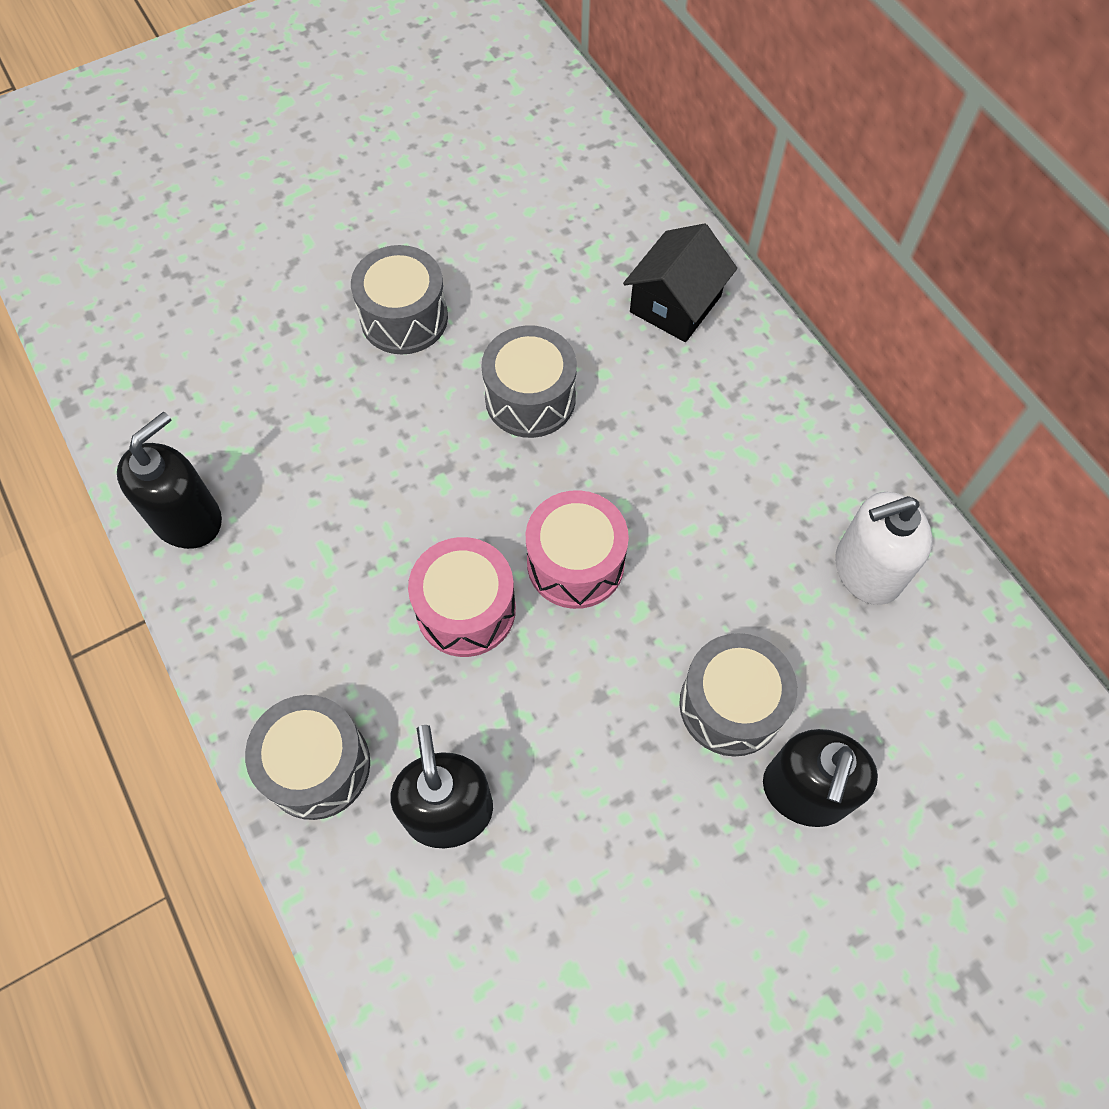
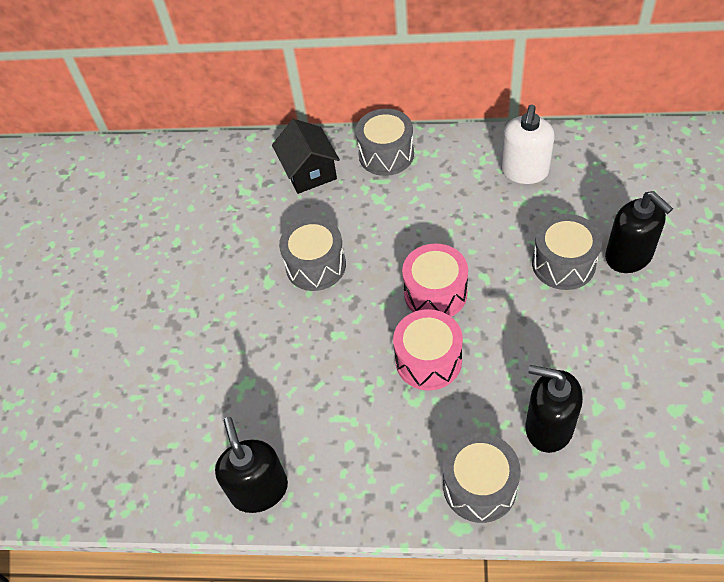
camera: 50 degrees left, 10 degrees down
grey drum [351,245,448,355] -> grey drum moved to [356,109,414,176]

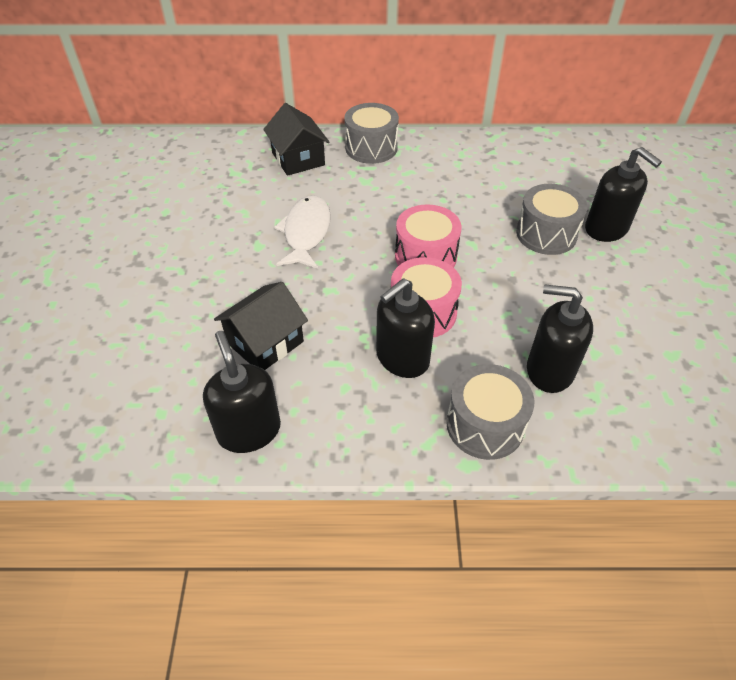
camera: 10 degrees left, 5 degrees down
grey drum [279,217,346,291] -> white fish [274,195,331,269]
white soap dispenser [501,104,554,184] -> none
none -> black house [214,282,308,370]
none -> black soap dispenser [376,278,435,378]

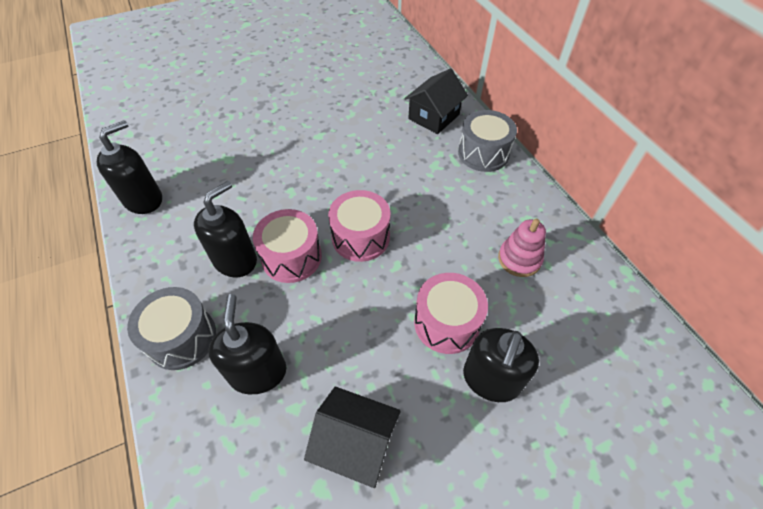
camera: 65 degrees right, 5 degrees up
black house [214,282,308,370] -> black house moved to [304,386,401,488]
white fish [274,195,331,269] -> none
black soap dispenser [376,278,435,378] -> black soap dispenser turned 105 degrees clockwise [194,181,257,277]
grey drum [516,184,588,255] -> pink drum [414,273,488,354]
none -> pink stacking toy [498,219,546,277]

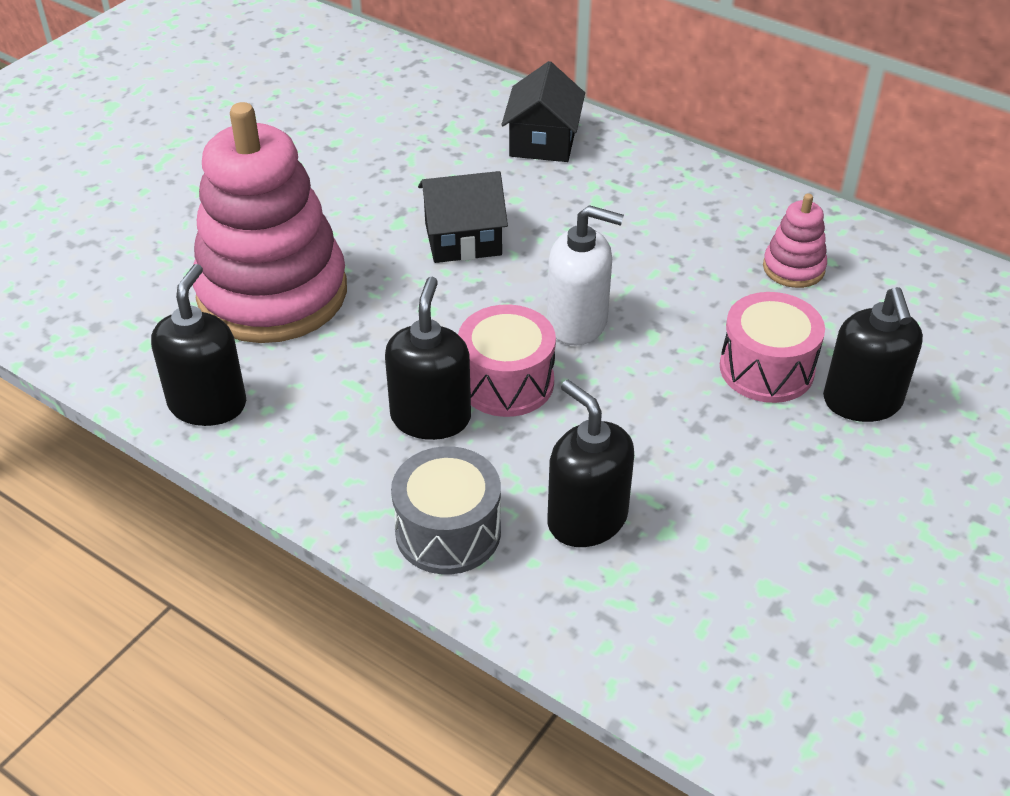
camera: 30 degrees left, 10 degrees down
black house [304,386,401,488] -> black house moved to [418,171,508,263]
pink drum [328,190,390,262] -> white soap dispenser [547,205,624,345]
grey drum [458,110,517,172] -> none
none -> pink stacking toy [193,102,347,343]

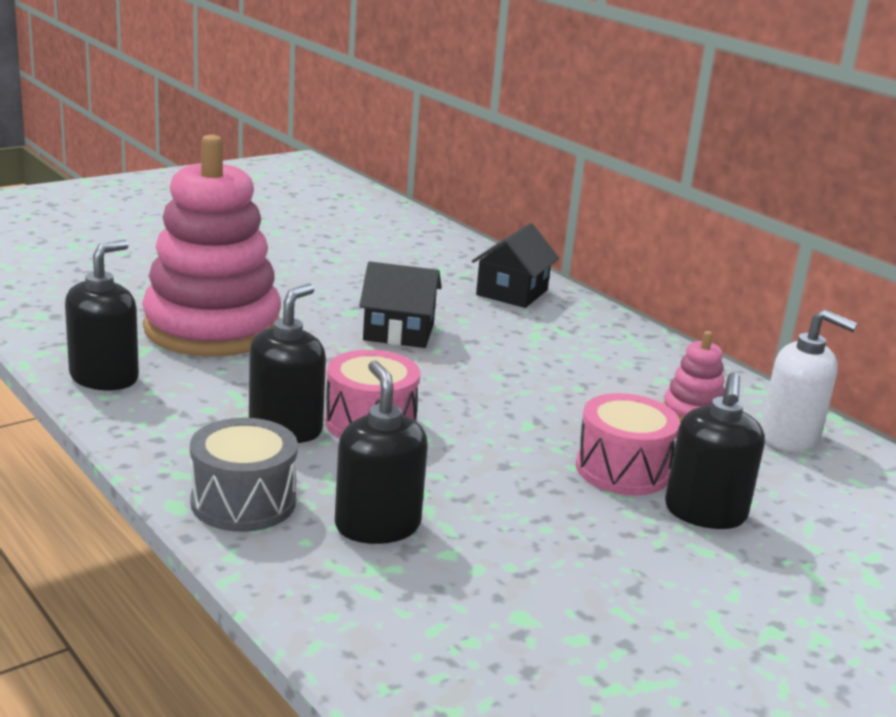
camera: 15 degrees right, 20 degrees down
white soap dispenser [547,205,624,345] -> white soap dispenser moved to [761,309,858,452]

